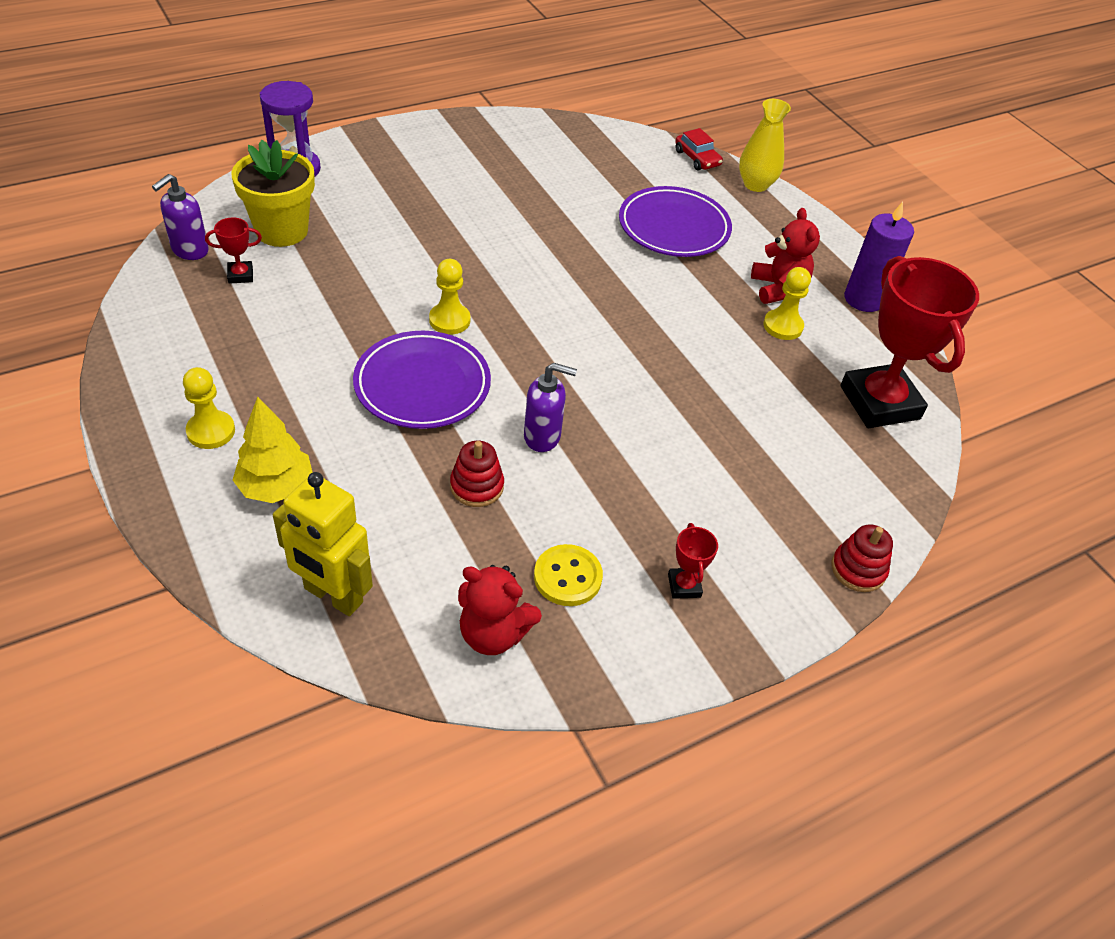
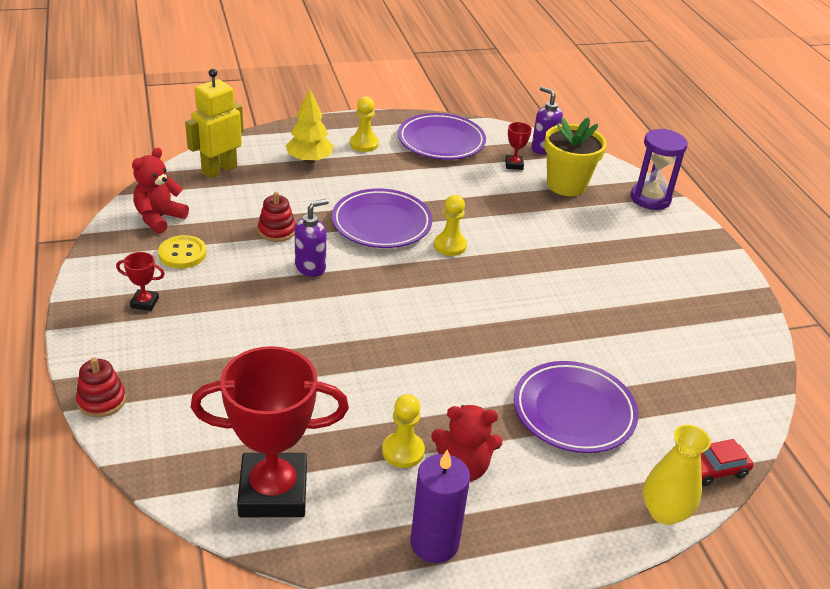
camera: 105 degrees right, 10 degrees down
purple soap dispenser [524,363,577,452] -> purple soap dispenser turned 150 degrees counterclockwise [295,199,329,277]
none -> purple plate [398,113,486,160]

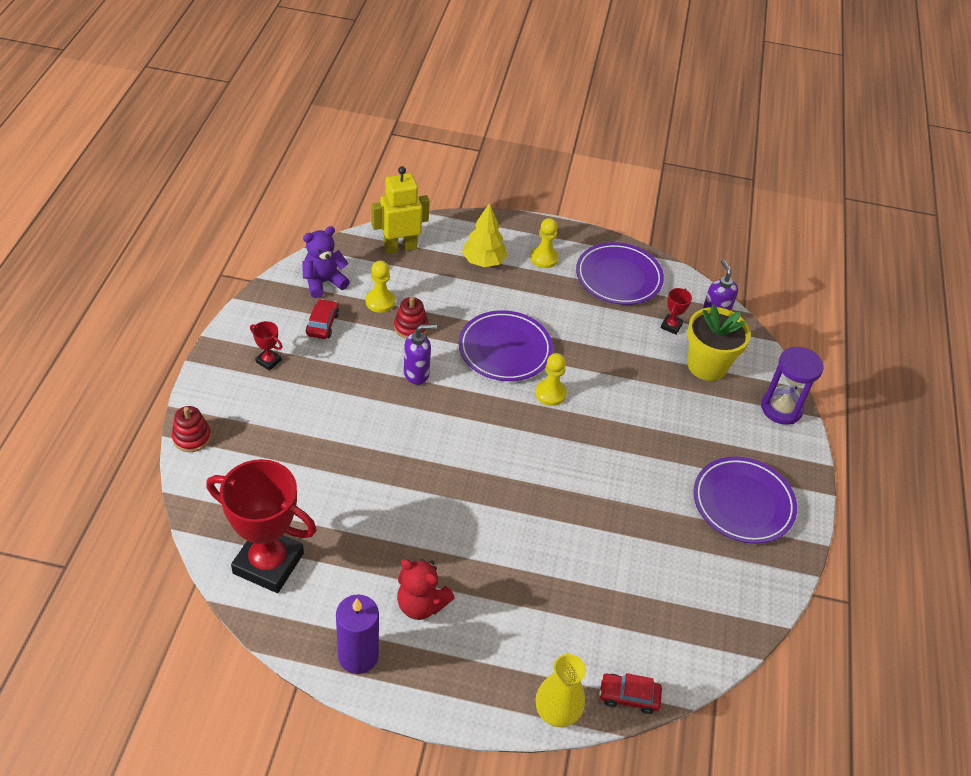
camera: 25 degrees right, 10 degrees up
red teddy bear [132,147,189,234] -> purple teddy bear [302,226,350,298]
yellow button [158,235,207,269] -> red car [306,299,339,339]
yellow pawn [382,394,425,468] -> yellow pawn moved to [366,261,395,313]
purple plate [514,361,638,453] -> purple plate moved to [693,456,797,544]

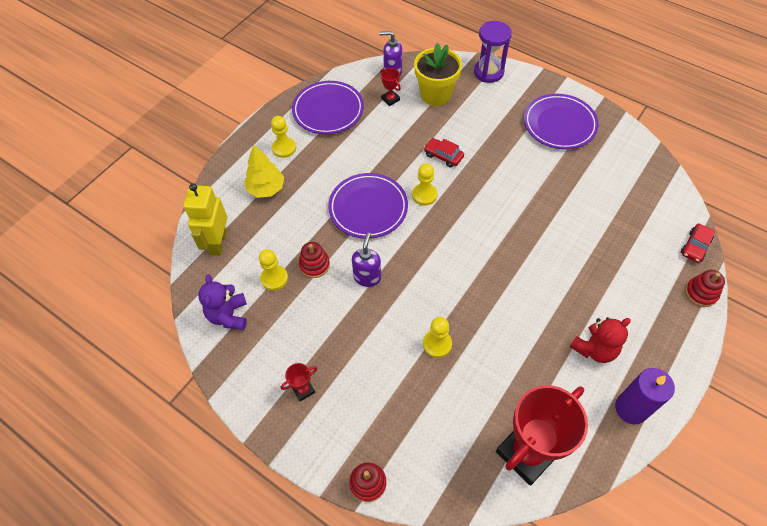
camera: 60 degrees left, 10 degrees up
red car [306,299,339,339] -> red car moved to [424,138,464,168]
yellow vase [536,654,586,727] -> red stacking toy [685,270,725,307]
none -> yellow pawn [423,317,452,358]

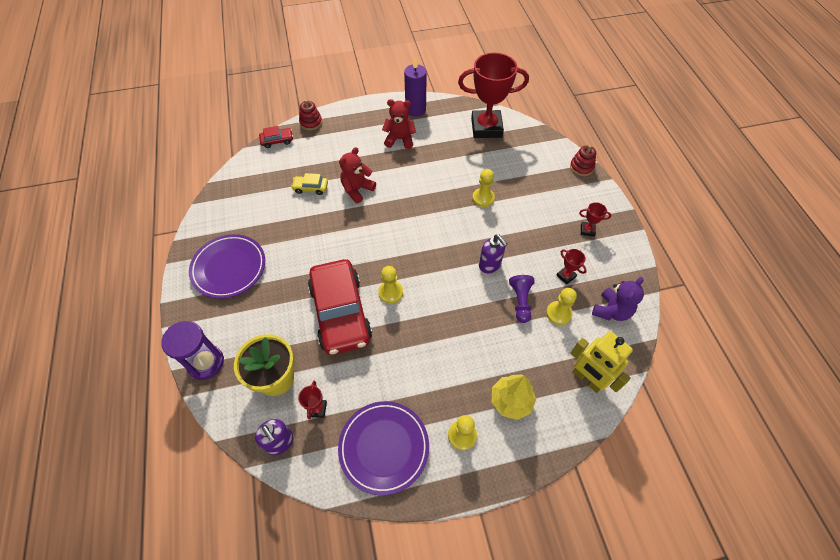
camera: 140 degrees left, 0 degrees up
yellow robot [183,183,227,256] -> yellow robot turned 90 degrees clockwise [571,331,633,393]
red stacking toy [299,242,330,278] -> purple pawn [509,275,535,323]
purple plate [328,173,408,239] -> none
purple soap dispenser [352,232,381,287] -> purple soap dispenser turned 90 degrees counterclockwise [479,234,508,273]
red car [424,138,464,168] -> red car [308,259,372,355], size x2.42
none -> yellow car [291,173,328,195]
none -> red teddy bear [339,147,376,203]
none -> red trophy [556,249,587,285]

